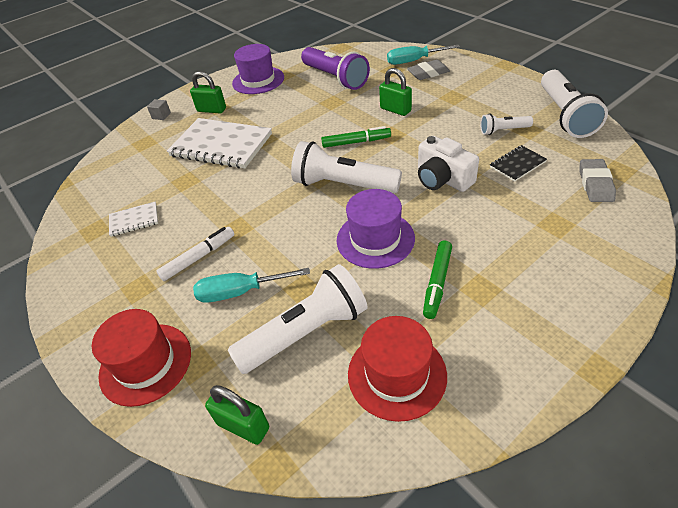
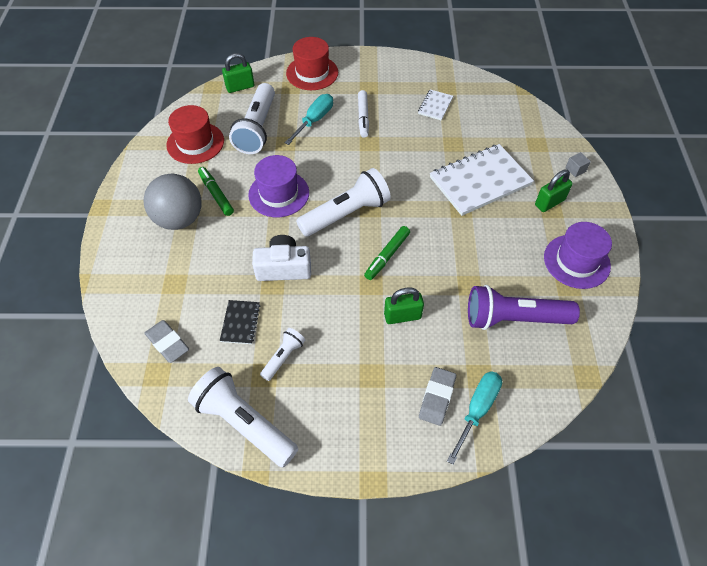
camera: 125 degrees right, 10 degrees up
none -> grey ball [143,174,201,230]

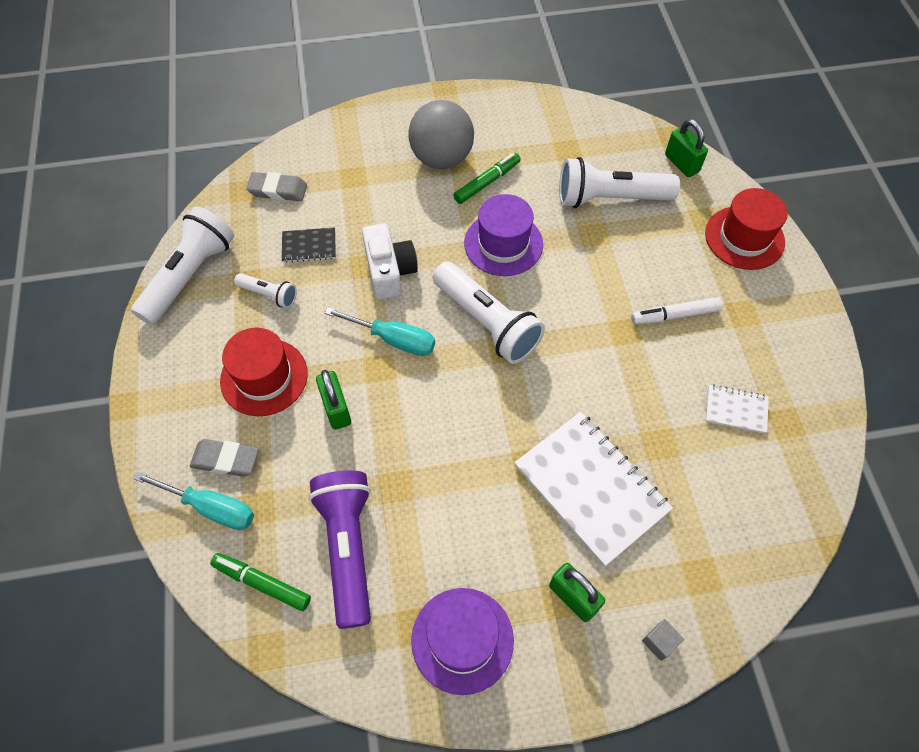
camera: 80 degrees right, 5 degrees up
grey eraser [144,320,189,363] -> grey eraser turned 60 degrees clockwise [246,172,307,201]
red hat [166,105,224,164] -> red hat moved to [220,327,308,416]
turquoise screwdriver [285,94,333,145] -> turquoise screwdriver moved to [325,307,435,356]
green marker [364,226,410,280] -> green marker moved to [210,553,311,611]

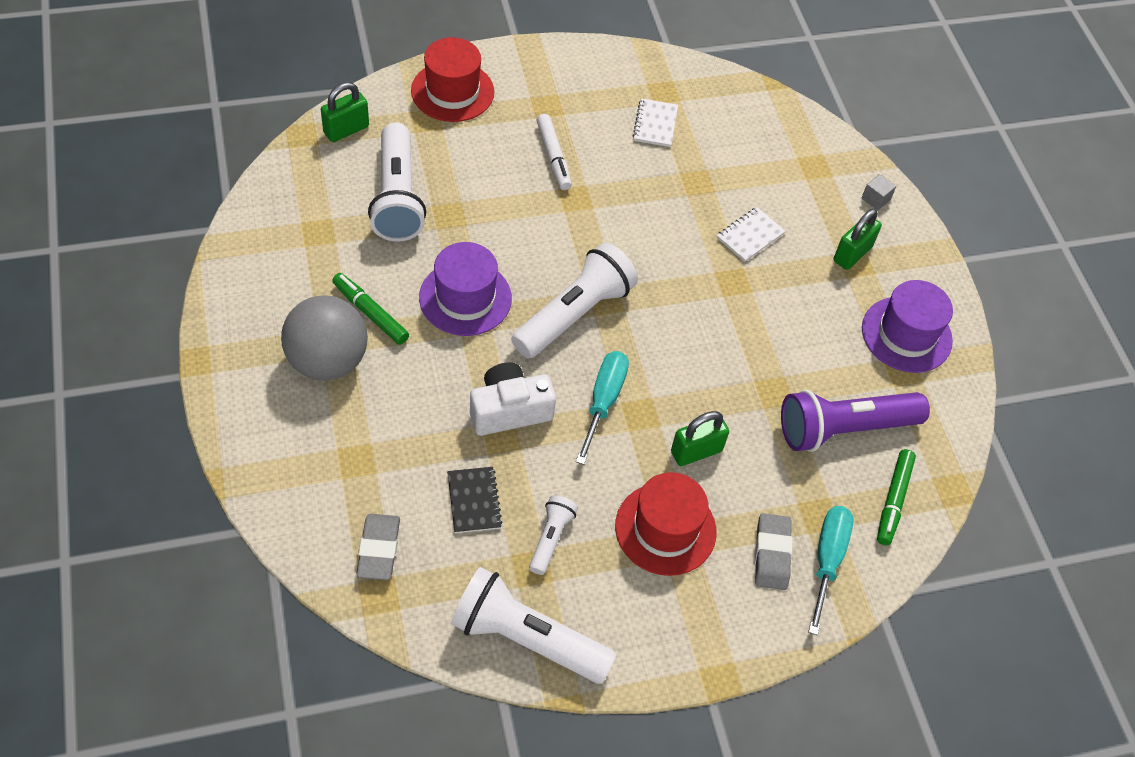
camera: 100 degrees left, 5 degrees down
white notebook [514,412,673,567] -> white notebook [717,207,785,262], size x0.47

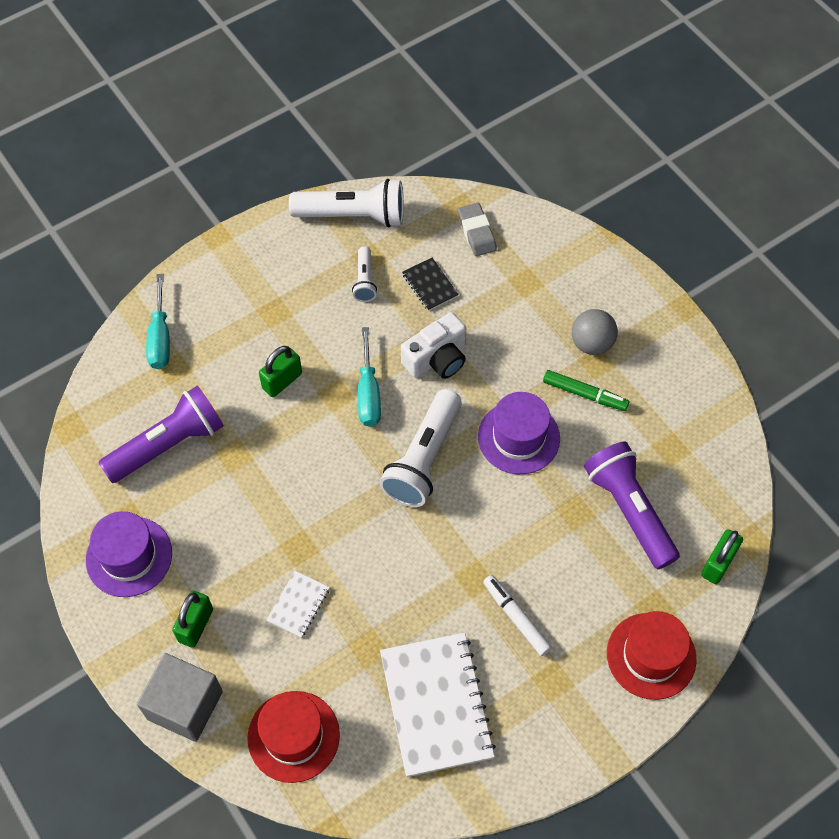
camera: 165 degrees right, 5 degrees up
grey ball [281,296,368,381] -> grey ball [572,309,618,355], size x0.66
white flashlight [368,122,426,242] -> purple flashlight [584,442,680,569]
red hat [615,472,716,576] -> red hat moved to [247,691,340,783]
white notebook [633,98,678,147] -> white notebook [380,633,496,777], size x2.13
grey eraser [755,513,793,590] -> none
grey cube [862,174,896,210] -> grey cube [137,653,223,742], size x2.47
green marker [877,449,916,545] -> none

